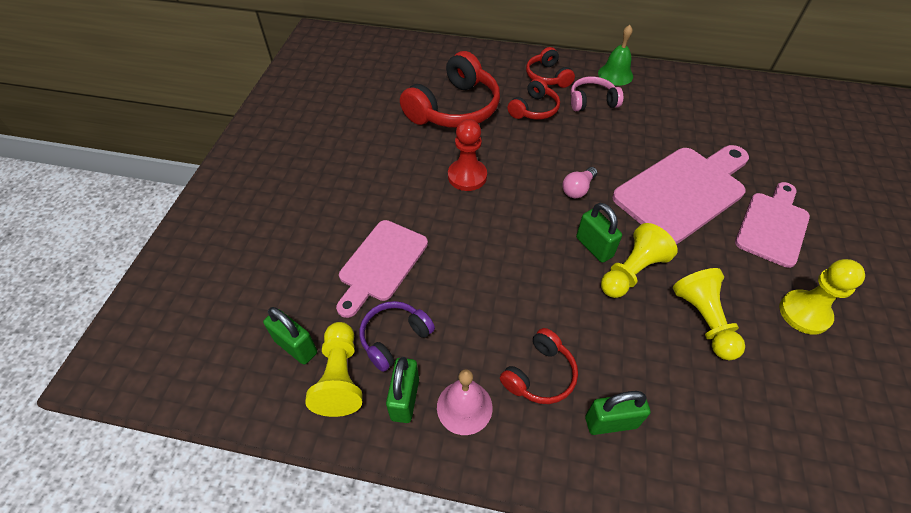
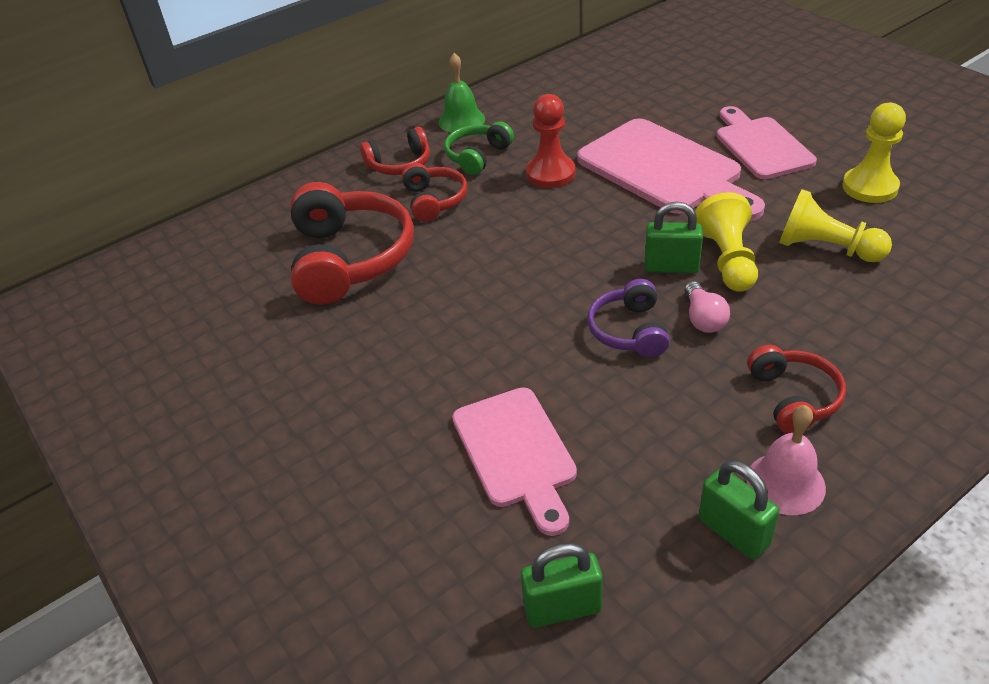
camera: 45 degrees left, 10 degrees down
yellow pawn [305,322,363,417] -> none
purple headphones [360,301,435,372] -> purple headphones moved to [588,279,670,357]
red pawn [448,119,487,191] -> red pawn moved to [526,94,576,188]
red headphones [526,47,575,88] -> red headphones turned 45 degrees counterclockwise [360,127,430,175]
pink light bulb [562,167,597,198] -> pink light bulb moved to [684,281,730,333]
pink headphones [571,76,623,111] -> green headphones [444,121,514,175]
green padlock [585,391,650,435] -> none
pink cutting board [612,145,749,244] -> pink cutting board turned 135 degrees clockwise [577,118,765,221]

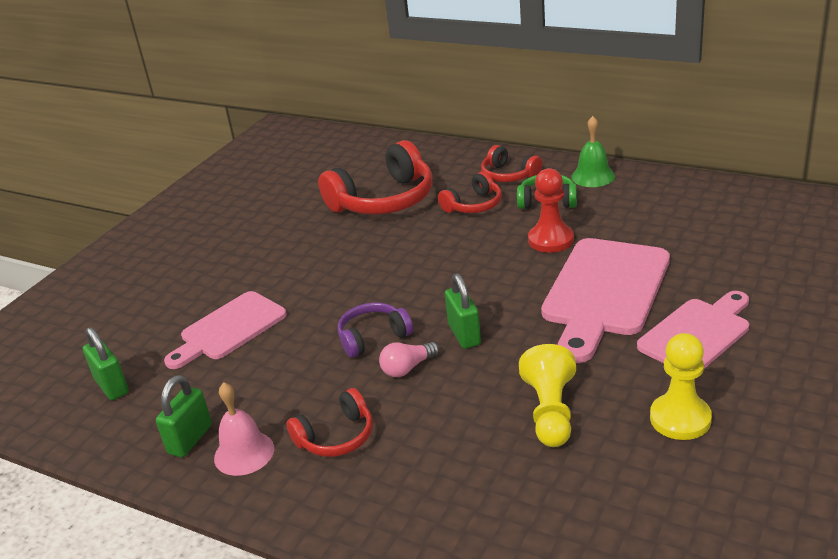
camera: 65 degrees right, 10 degrees down
yellow pawn [695,192,758,292] -> none

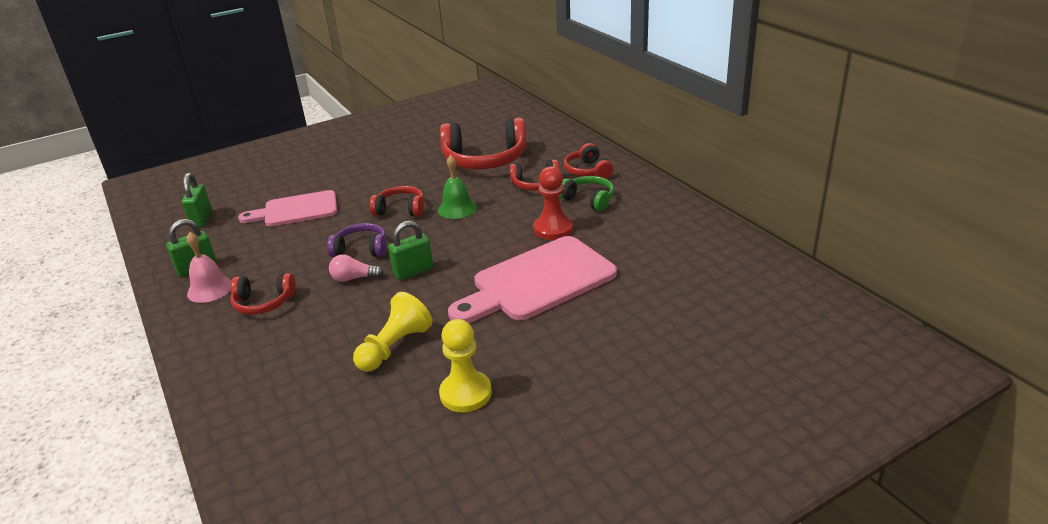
camera: 30 degrees right, 0 degrees up
green padlock [445,273,481,349] -> green padlock turned 45 degrees clockwise [388,221,433,280]
green bell [571,116,615,187] -> green bell moved to [438,155,477,219]
pink cutting board [637,291,749,369] -> none
none -> red headphones [369,186,424,217]

